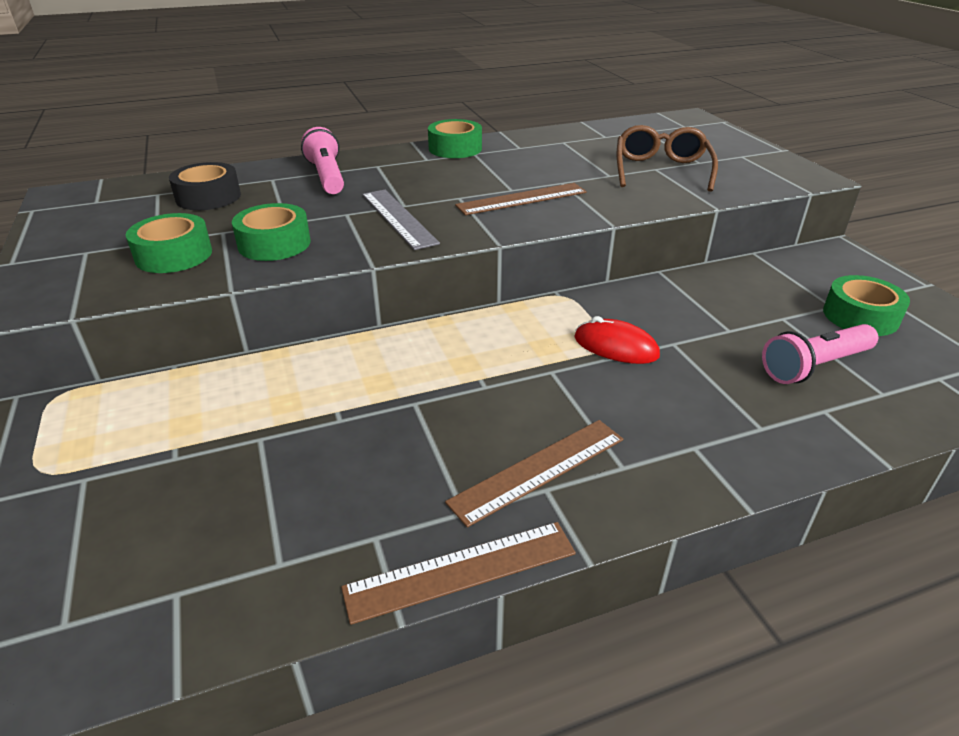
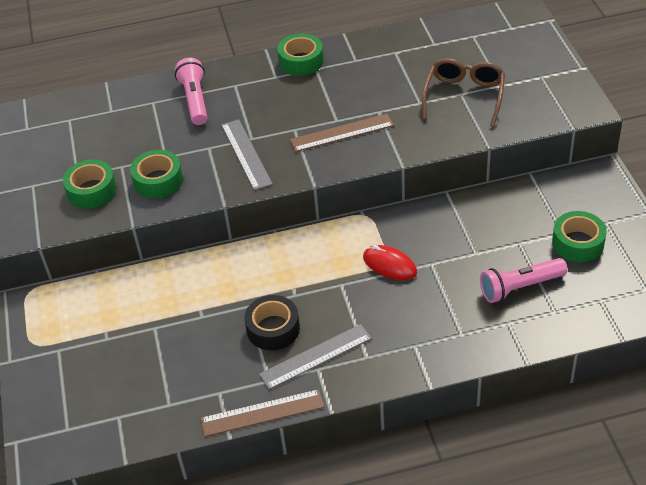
camera: 10 degrees right, 10 degrees up
black tape [169,162,241,210] -> black tape moved to [244,295,300,350]
brown ruler [445,420,623,528] -> grey ruler [259,324,372,390]

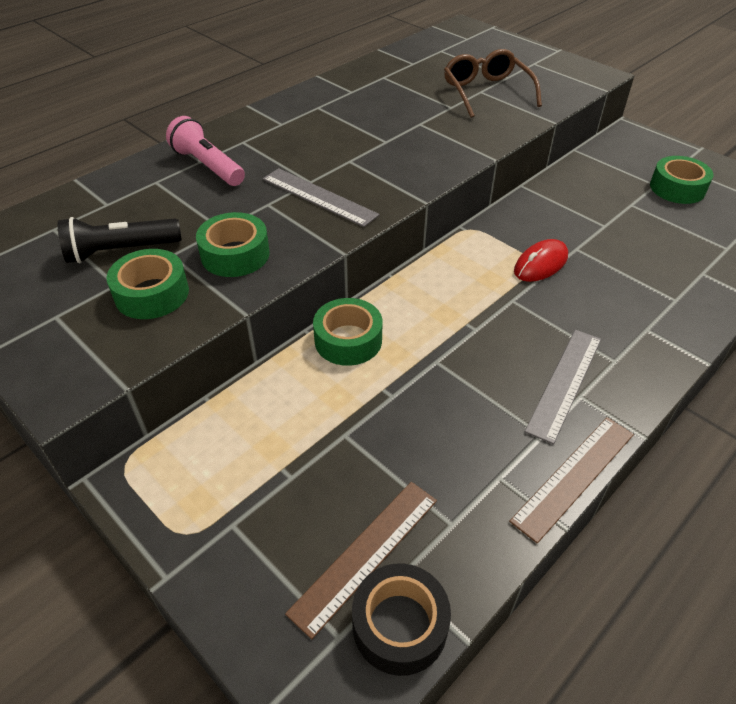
camera: 35 degrees left, 0 degrees up
black tape [244,295,300,350] -> black tape moved to [352,563,451,676]
green tape [277,33,324,76] -> green tape moved to [313,298,382,366]
brown ruler [290,114,394,152] -> brown ruler moved to [285,482,437,639]
red mouse [363,245,417,281] -> red mouse turned 45 degrees counterclockwise [514,239,568,282]
pink flashlight [480,258,568,303] -> none
none -> black flashlight [58,217,182,263]

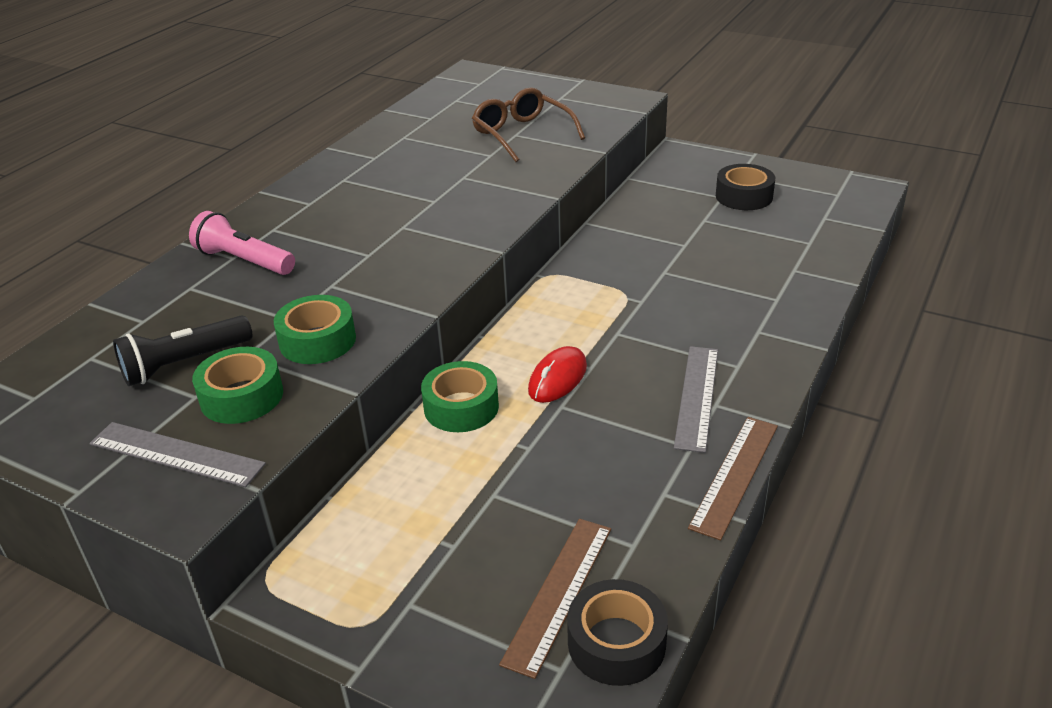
camera: 15 degrees left, 10 degrees down
grey ruler [263,168,379,227] -> grey ruler moved to [89,422,266,487]
red mouse [514,239,568,282] -> red mouse moved to [528,346,587,403]
green tape [650,156,714,204] -> black tape [716,164,775,210]

